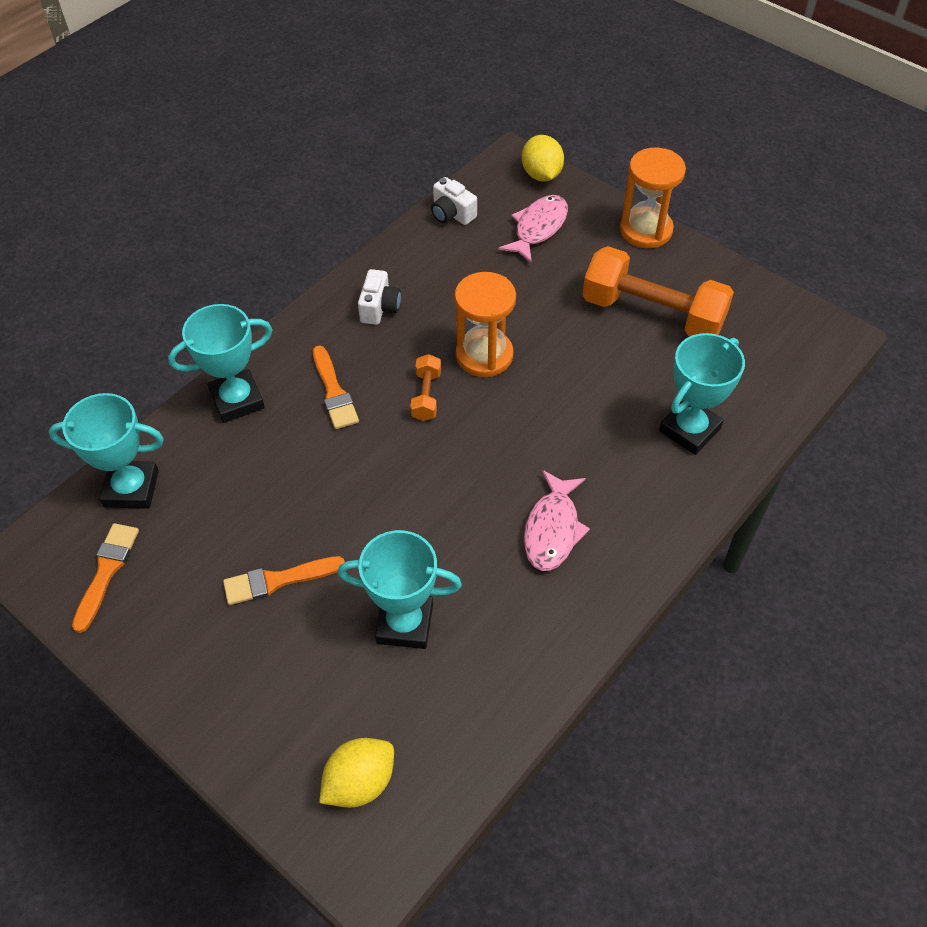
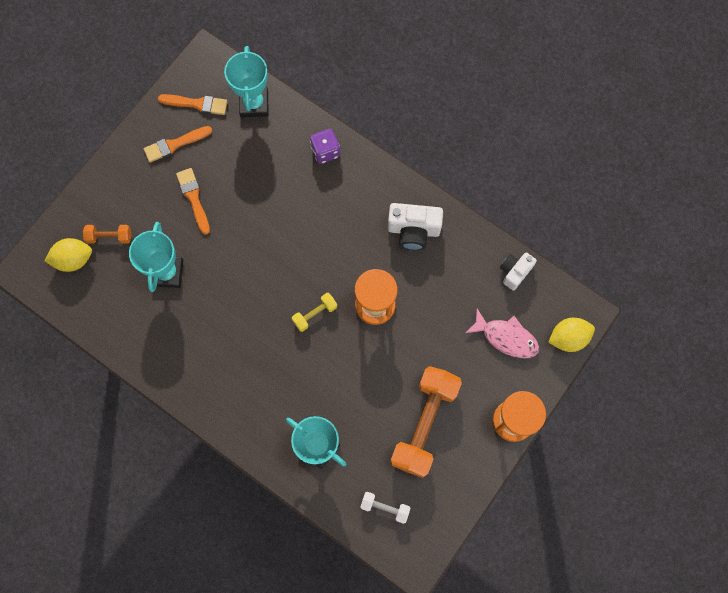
camera: 85 degrees right, 20 degrees up
turquoise trophy [168,304,273,423] -> purple dice [310,129,340,164]
orange brush [313,345,359,429] -> orange brush moved to [144,126,212,163]
yellow lemon [319,738,394,808] -> yellow lemon turned 60 degrees counterclockwise [44,238,92,272]
white camera [358,269,401,325] -> white camera [388,203,443,250], size x1.52
orange dumbbell [410,354,441,421] -> orange dumbbell moved to [83,225,131,244]
pink fish [524,470,590,571] -> none
none -> yellow dumbbell [292,293,337,332]
none -> white dumbbell [360,492,411,524]

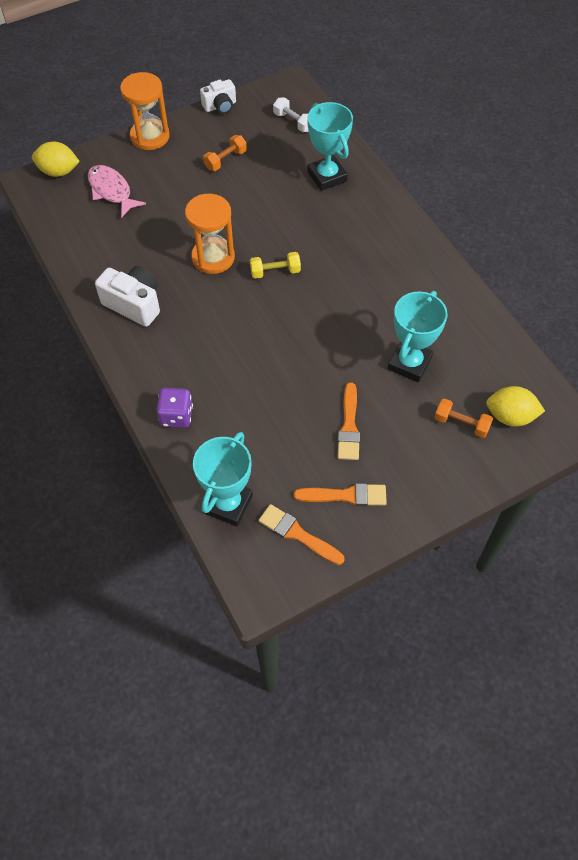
camera: 155 degrees left, 15 degrees down
orange dumbbell [390,366,462,478] -> orange dumbbell [203,135,247,171], size x0.45
white camera [500,252,537,291] -> white camera moved to [200,79,236,114]

